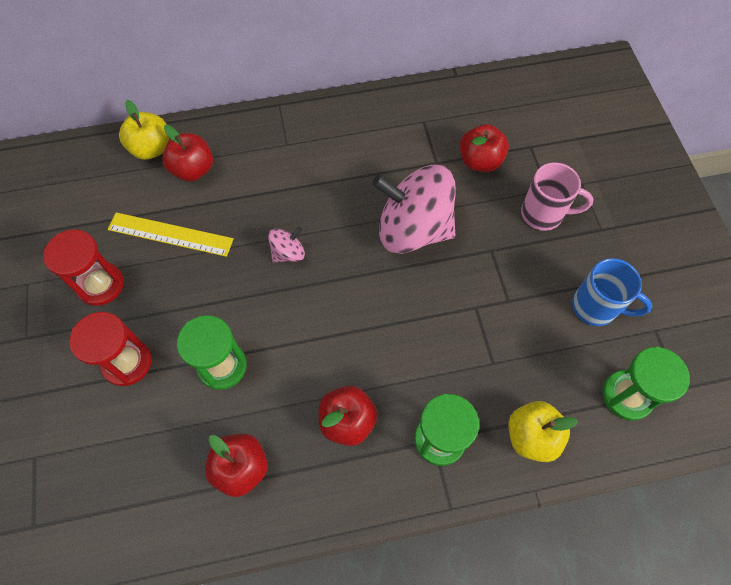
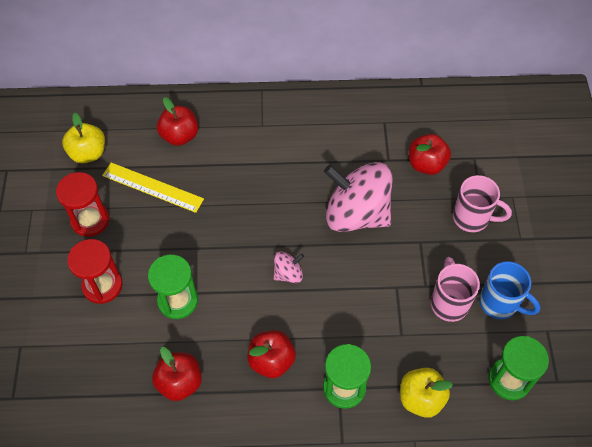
camera: 10 degrees right, 5 degrees down
yellow apple [119,100,169,160] -> yellow apple moved to [62,113,105,163]
pink spinning top [268,227,305,262] -> pink spinning top moved to [273,252,304,283]
none -> pink mug [431,257,480,322]

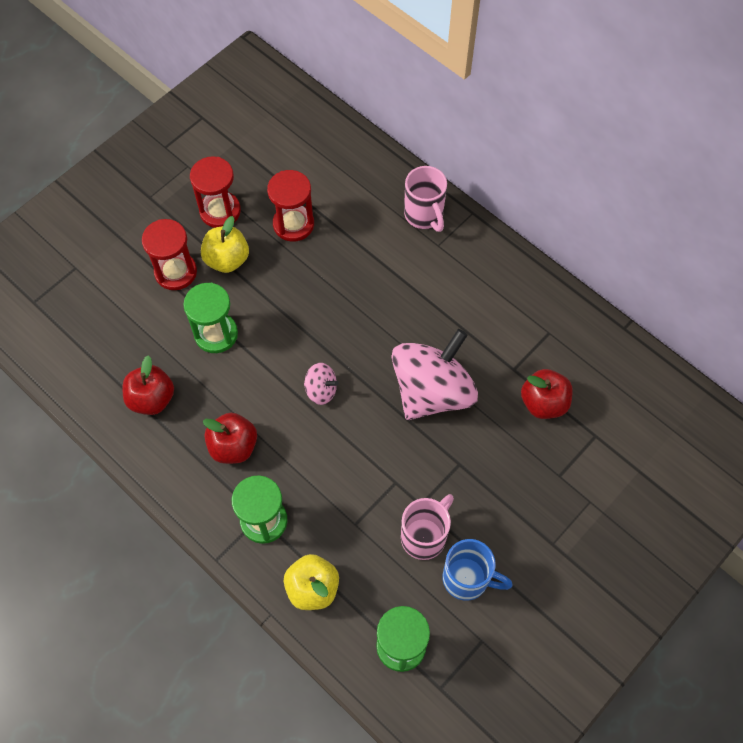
camera: 45 degrees right, 5 degrees up
yellow apple [62,113,105,163] -> yellow apple moved to [201,216,249,273]
yellow ruler [102,162,204,213] -> red hourglass [267,170,314,242]
red apple [157,97,198,146] -> none
pink spinning top [324,162,393,232] -> pink spinning top turned 60 degrees clockwise [392,329,478,420]
pink mug [453,175,512,232] -> pink mug moved to [404,166,447,232]
blue mug [479,261,540,319] -> blue mug turned 60 degrees counterclockwise [443,539,513,601]

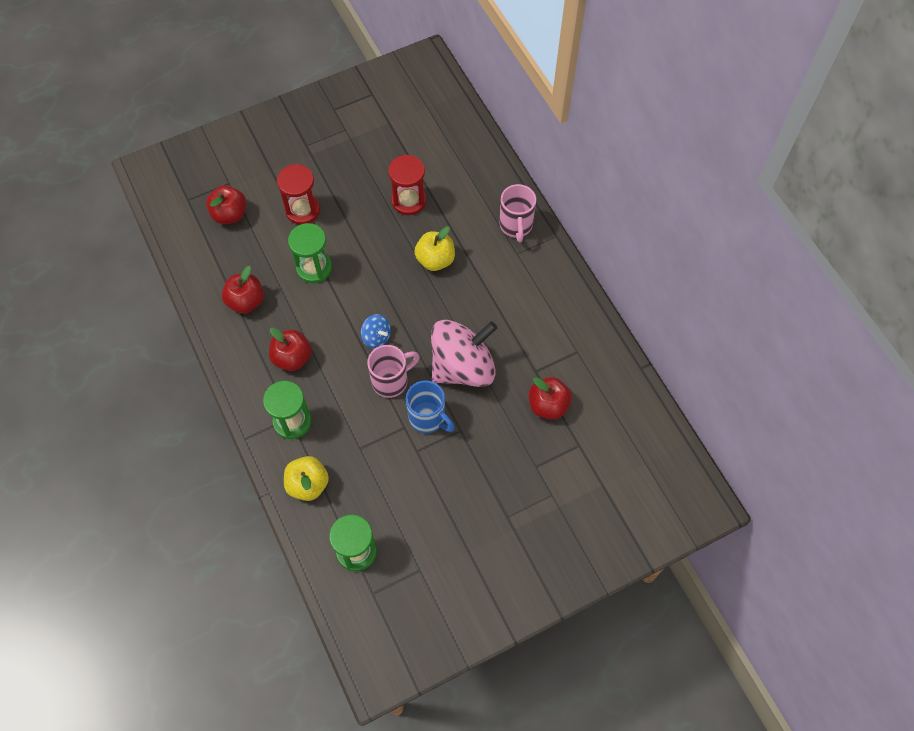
camera: 20 degrees right, 0 degrees up
red hourglass [190,156,241,228] -> none
yellow apple [201,216,249,273] -> yellow apple moved to [414,226,455,271]
pink spinning top [304,363,339,405] -> blue spinning top [361,314,391,349]
pink mug [401,494,454,560] -> pink mug moved to [367,345,420,398]
blue mug [443,539,513,601] -> blue mug moved to [406,380,455,433]
none -> red apple [206,185,247,224]

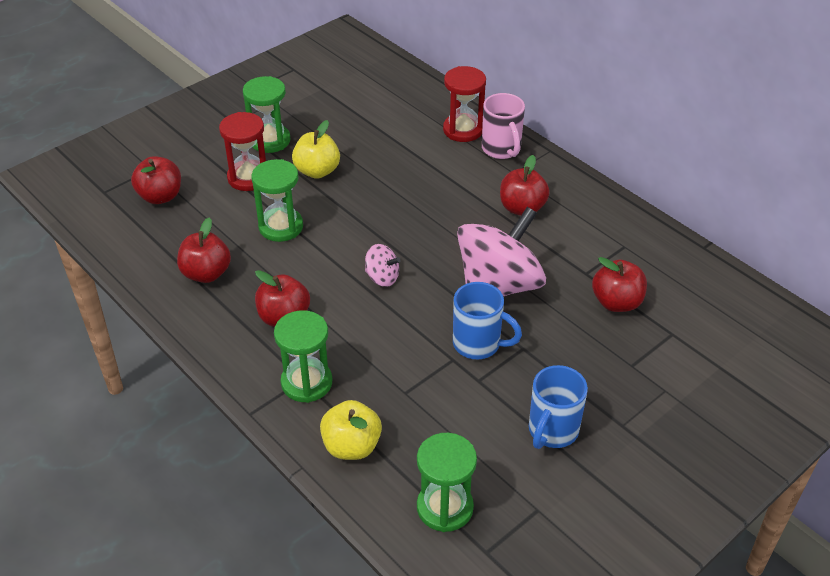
camera: 15 degrees left, 20 degrees down
blue spinning top [361,314,391,349] -> pink spinning top [365,244,401,287]
pink mug [367,345,420,398] -> none
red hourglass [388,155,426,215] -> red hourglass moved to [443,66,486,142]
yellow apple [414,226,455,271] -> yellow apple moved to [292,120,340,179]
none -> green hourglass [243,76,291,153]
none -> red apple [500,155,550,216]
none -> blue mug [529,365,588,449]

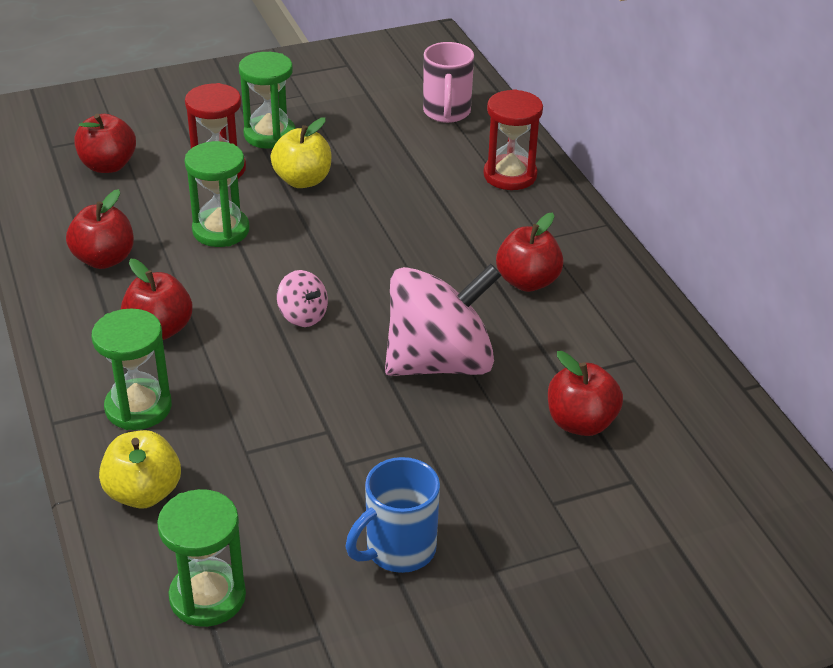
camera: 20 degrees right, 5 degrees down
blue mug [453,282,522,359] -> none
pink mug [482,93,525,159] -> pink mug moved to [423,42,474,123]

